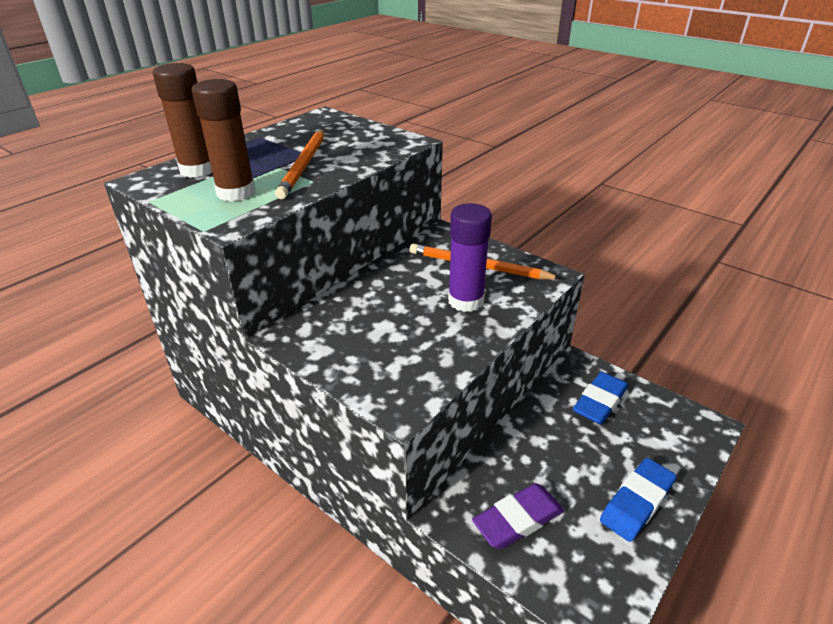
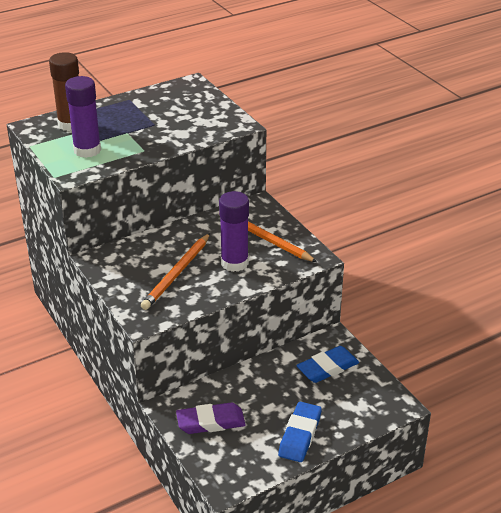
camera: 20 degrees right, 0 degrees up
brown glue stick [192,79,255,202] -> purple glue stick [65,76,101,158]
orange pencil [275,130,324,199] -> orange pencil moved to [141,233,210,310]
blue eraser [600,458,676,542] -> blue eraser turned 45 degrees counterclockwise [278,402,322,462]

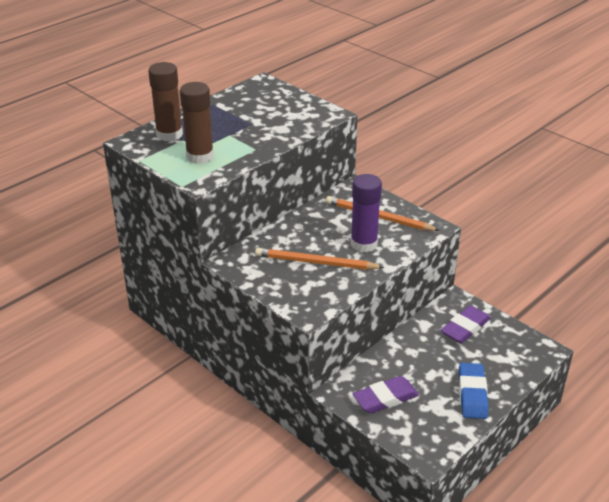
camera: 15 degrees left, 0 degrees up
purple glue stick [65,76,101,158] -> brown glue stick [180,82,214,164]
orange pencil [141,233,210,310] -> orange pencil turned 90 degrees clockwise [255,248,384,270]
blue eraser [296,346,359,383] -> purple eraser [441,305,491,343]

